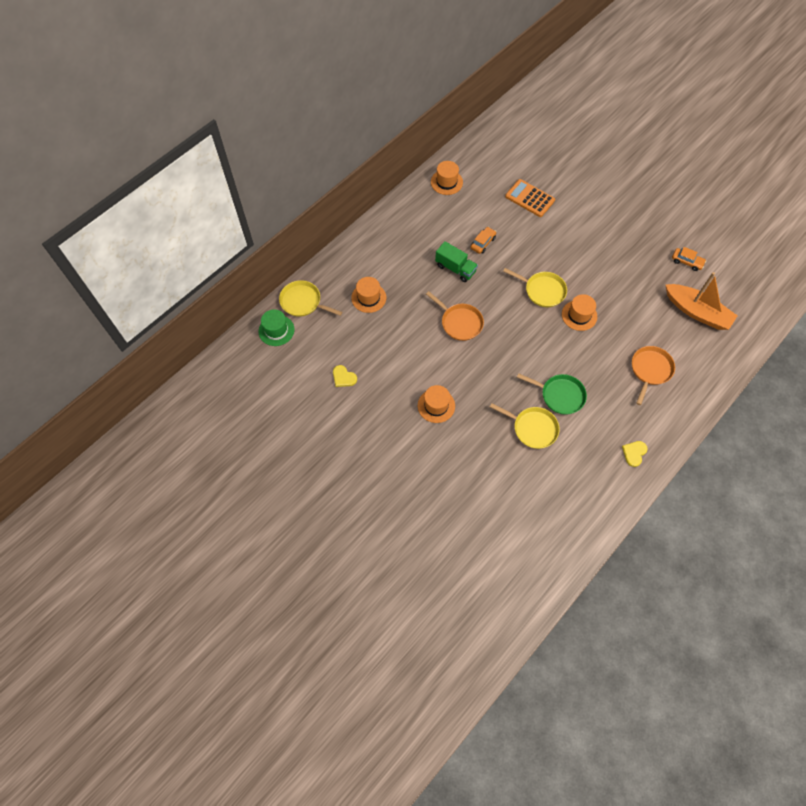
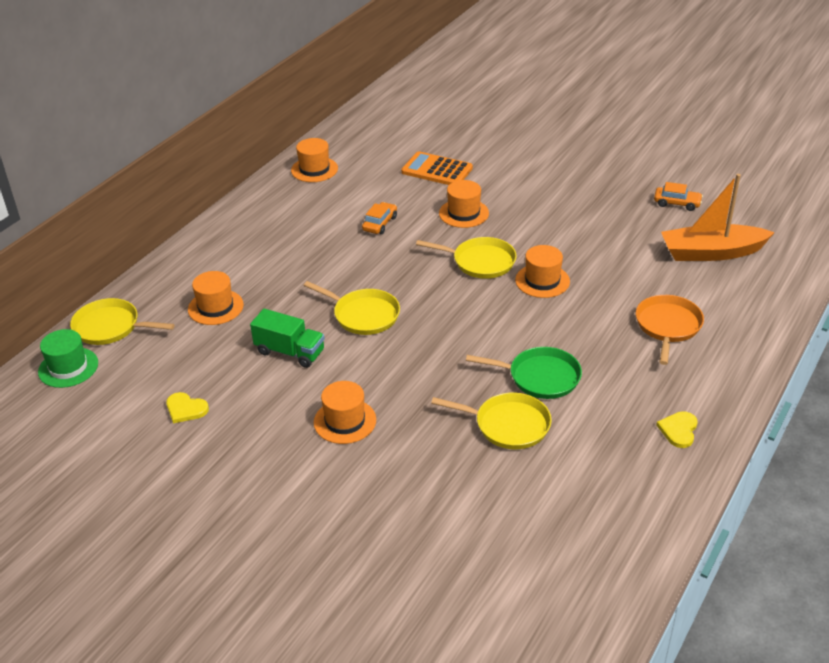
camera: 10 degrees left, 25 degrees down
orange pan [426,291,484,341] -> yellow pan [304,281,400,335]
green truck [435,241,478,282] -> green truck moved to [250,309,325,368]
orange boat [665,272,738,330] -> orange boat turned 150 degrees clockwise [661,174,775,261]
none -> orange hat [439,180,489,228]

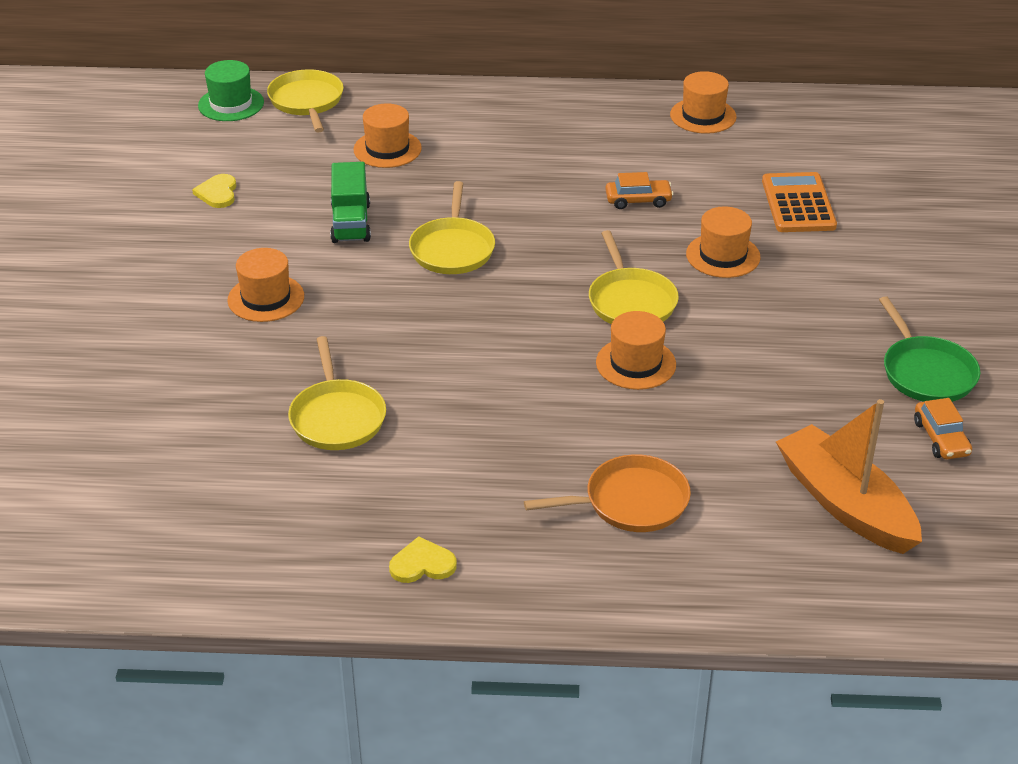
camera: 60 degrees right, 0 degrees up
green pan [466,347,582,399] -> green pan moved to [879,296,980,402]

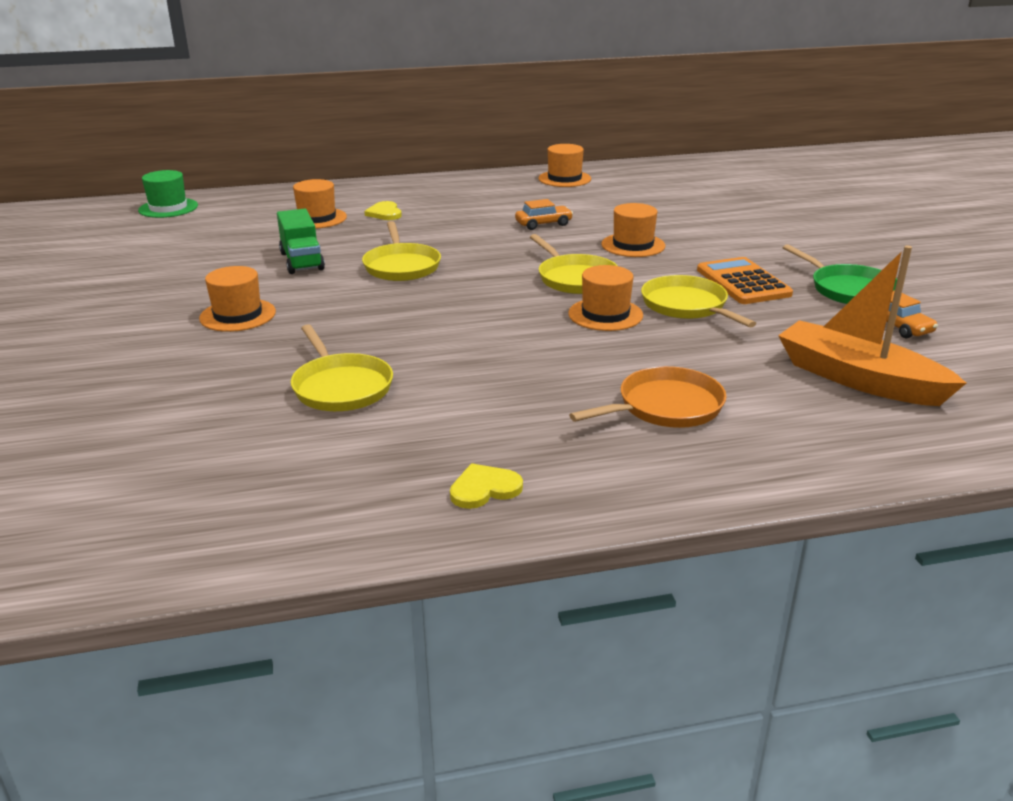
camera: 15 degrees left, 10 degrees down
yellow heart [192,174,236,208] -> yellow heart moved to [364,201,402,220]
yellow pan [267,70,344,133] -> yellow pan moved to [641,275,756,327]
orange calculator [762,172,837,232] -> orange calculator moved to [697,257,793,304]

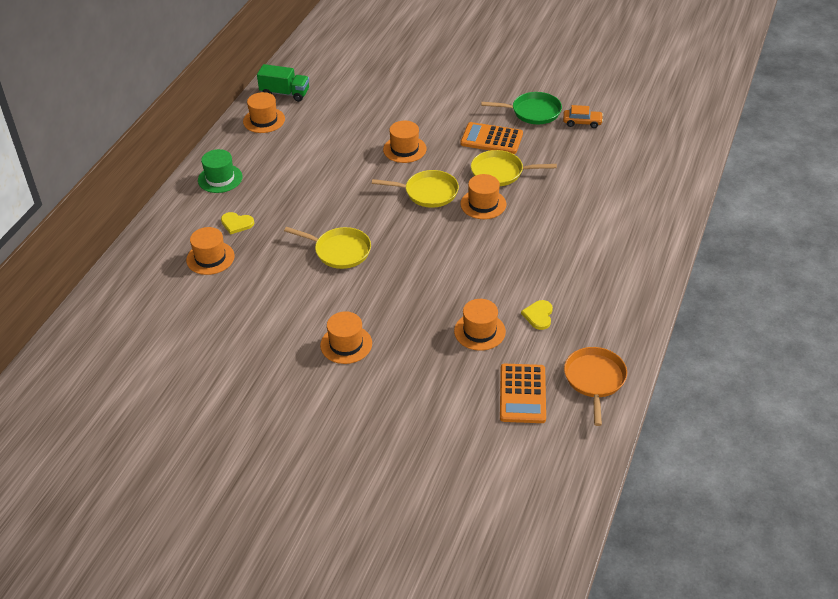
camera: 55 degrees left, 15 degrees up
green hat [138,170,198,218] -> green hat moved to [198,149,243,193]
green truck [277,209,325,274] -> green truck moved to [257,64,309,102]
yellow pan [291,324,393,411] -> orange hat [454,299,506,351]
yellow heart [450,463,523,509] -> yellow heart moved to [521,300,553,330]
orange car [515,199,573,230] -> none
orange pan [569,366,727,428] -> orange pan moved to [564,347,627,426]
orange boat [778,245,966,406] -> none
none -> orange calculator [500,364,546,423]

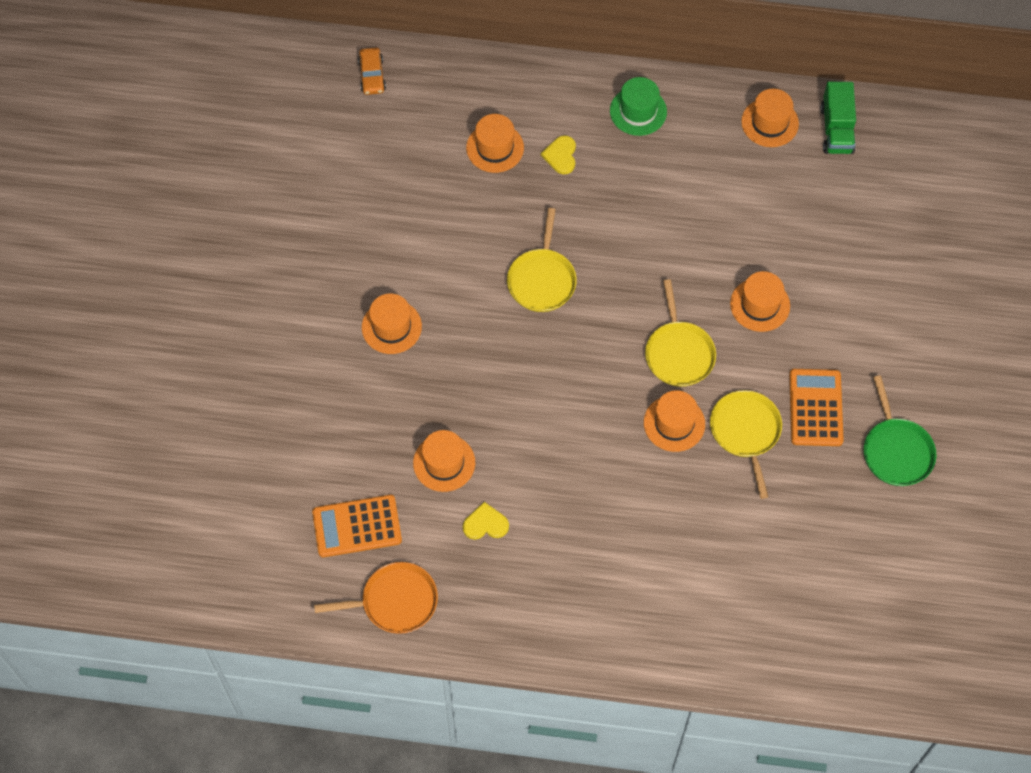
camera: 75 degrees right, 20 degrees up
orange car [563,105,603,128] -> orange car moved to [358,48,386,95]

